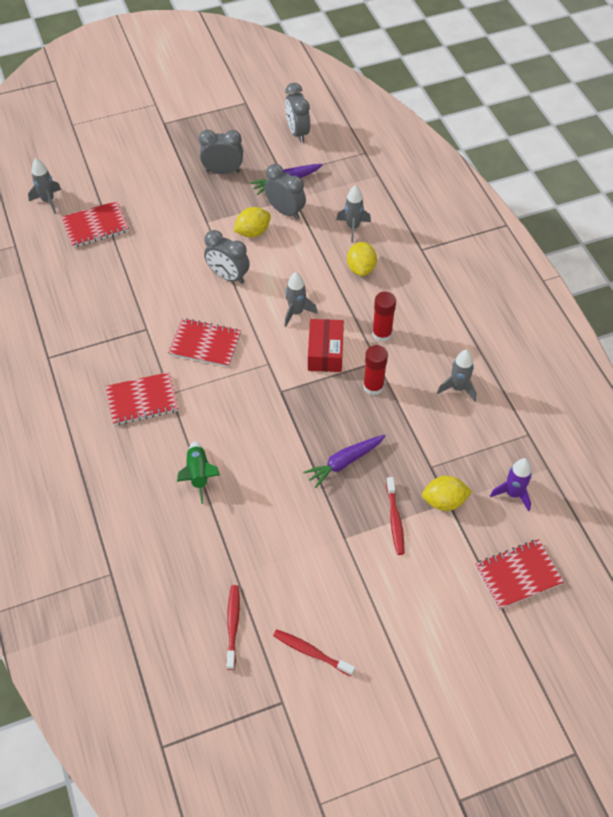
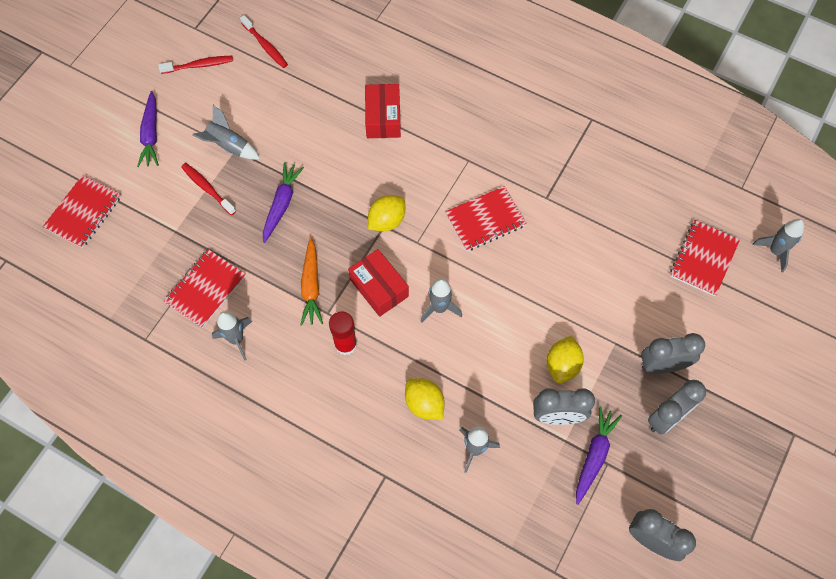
camera: 140 degrees right, 10 degrees up
red notebook [106,372,179,425] -> red notebook moved to [164,249,246,328]
green rocket [177,441,220,504] -> red box [365,84,401,138]
grey clock [204,230,250,284] -> grey clock moved to [641,333,705,374]
red glue stick [363,345,388,395] -> orange carrot [300,238,323,326]
yellow lemon [422,476,472,511] -> yellow lemon moved to [368,195,405,231]
purple rocket [490,458,532,512] -> none
none -> purple carrot [137,91,159,167]
none -> grey rocket [192,105,260,160]

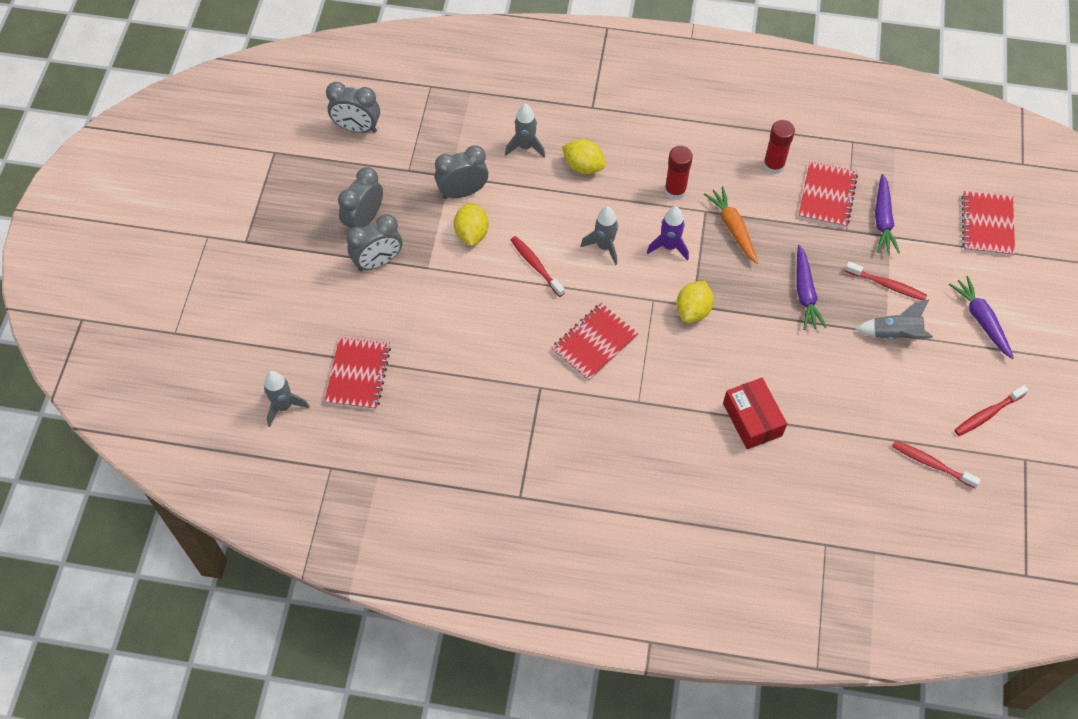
camera: 160 degrees right, 5 degrees down
grey rocket [212,311,252,360] -> red glue stick [763,120,795,174]
red box [348,249,409,317] -> purple rocket [647,206,689,261]
purple carrot [576,407,622,505] -> purple carrot moved to [875,174,900,254]
none -> red toothbrush [511,236,565,297]

